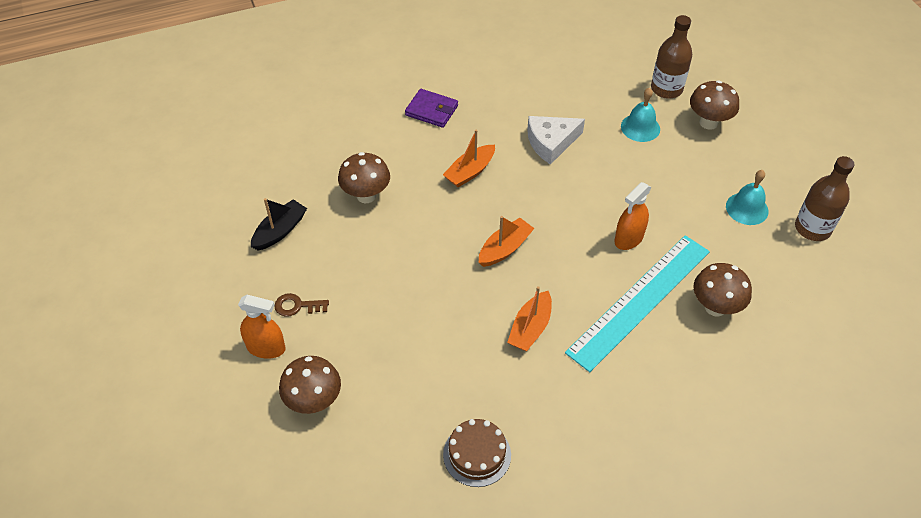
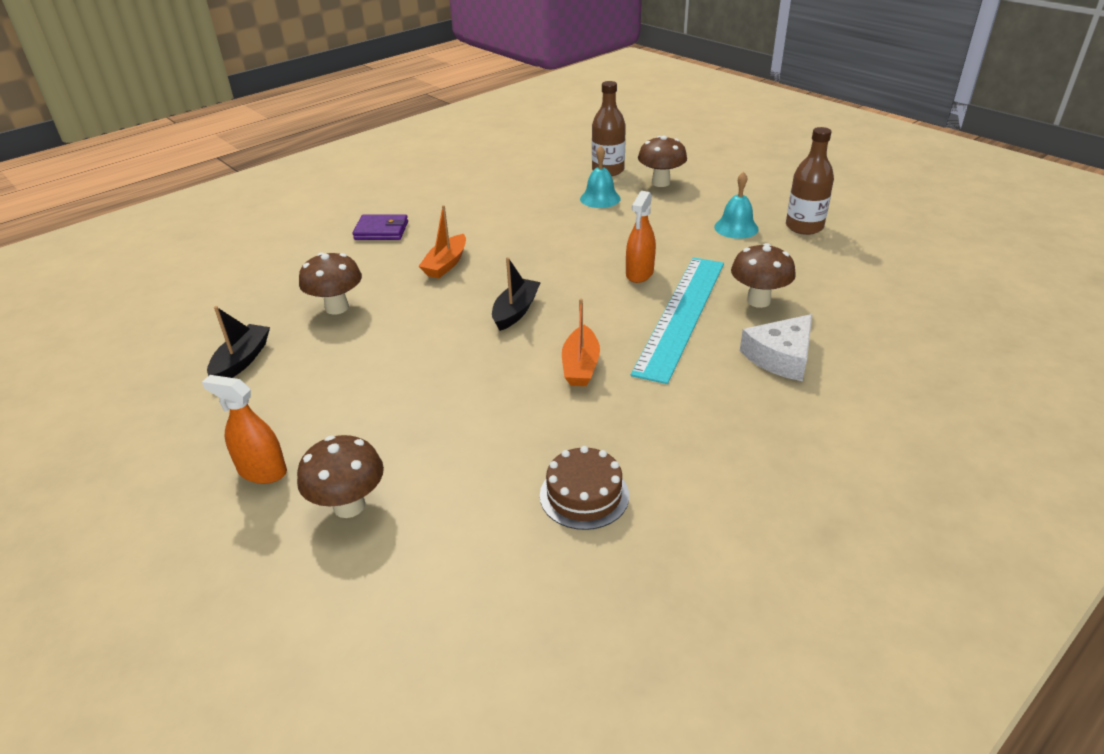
camera: 20 degrees left, 15 degrees down
orange spray bottle [238,295,286,359] -> orange spray bottle turned 150 degrees counterclockwise [202,375,287,484]
brown key [275,293,329,317] -> none
orange boat [479,216,534,267] -> black boat [492,257,541,331]
white cheese [527,116,585,165] -> white cheese moved to [740,314,812,381]

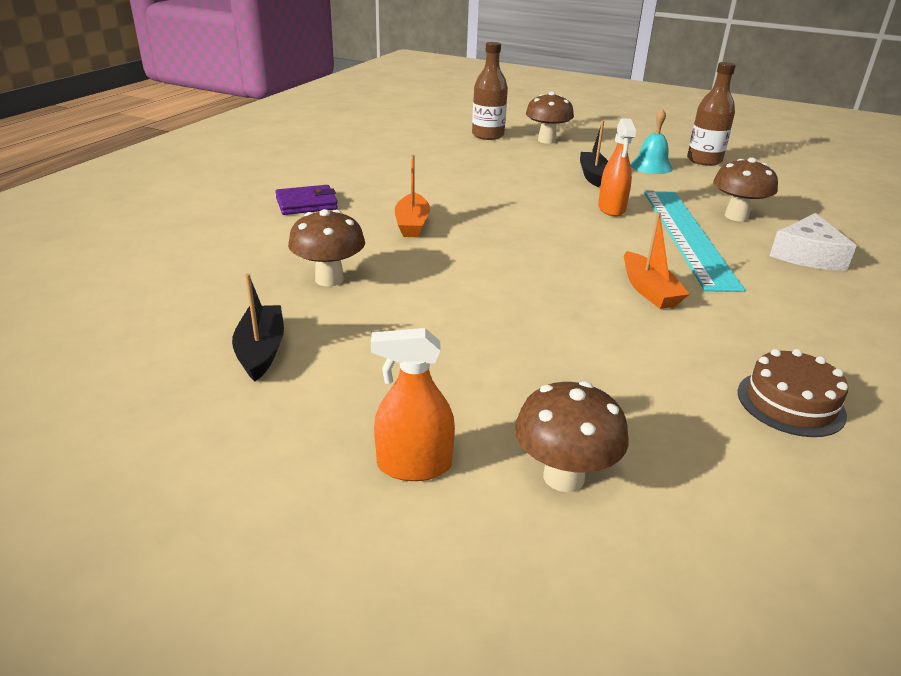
camera: 25 degrees left, 5 degrees down
black boat [492,257,541,331] -> black boat moved to [580,120,608,187]
turquoise bell [580,146,621,208] -> none

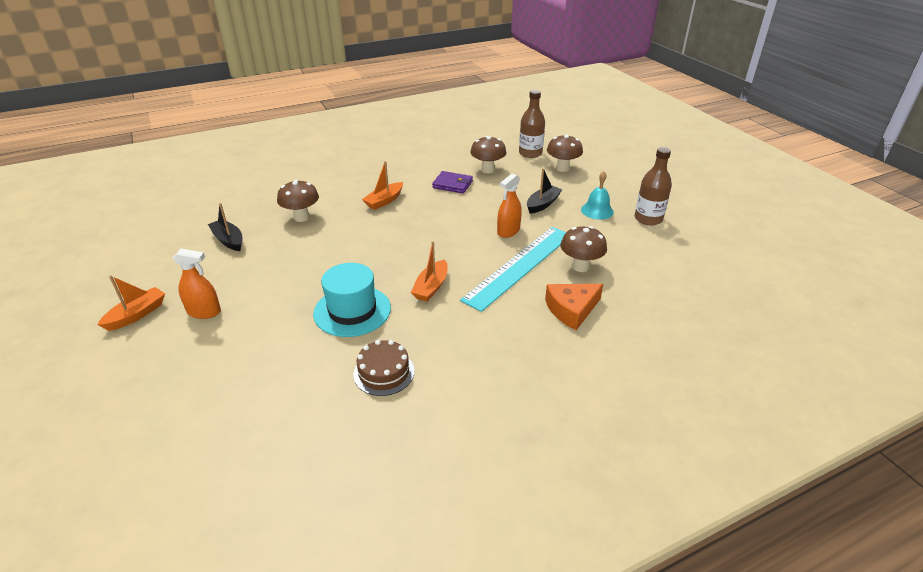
camera: 40 degrees right, 5 degrees up
black boat [232,273,284,382] -> black boat turned 75 degrees counterclockwise [208,203,243,251]
purple wallet [275,185,338,215] -> purple wallet moved to [432,171,473,193]
orange spray bottle [371,328,455,481] -> orange spray bottle turned 150 degrees clockwise [173,249,221,319]
brown mushroom [515,381,629,492] -> brown mushroom moved to [470,136,506,173]
white cheese [770,213,857,271] -> orange cheese [545,284,603,330]
none -> orange boat [97,275,165,331]
none -> turquoise hat [313,263,391,337]

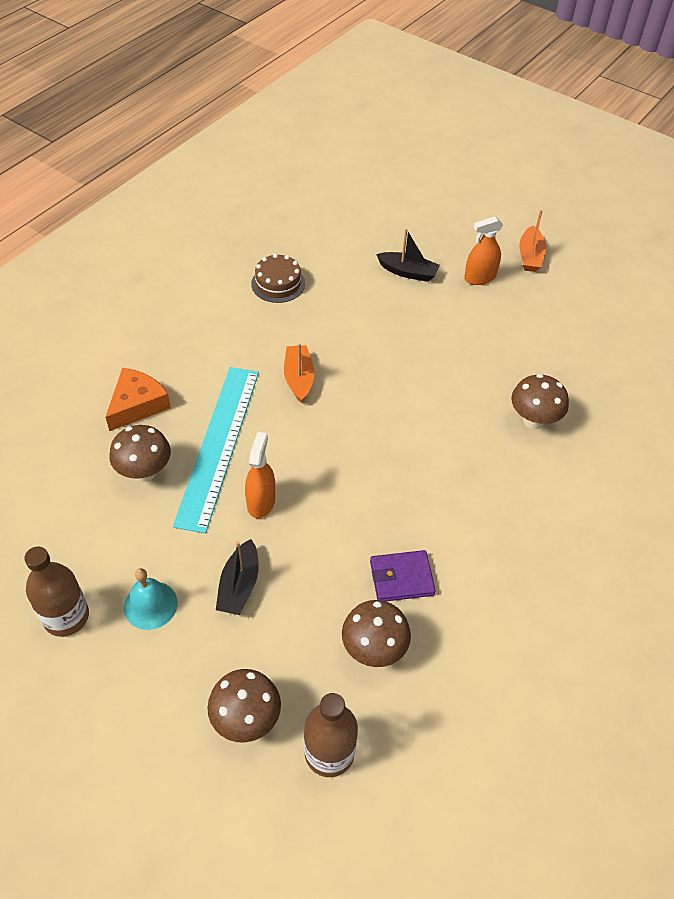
camera: 150 degrees right, 15 degrees up
black boat [208,203,243,251] -> black boat moved to [376,228,440,282]
turquoise hat [313,263,391,337] -> none
orange boat [362,161,403,210] -> none

